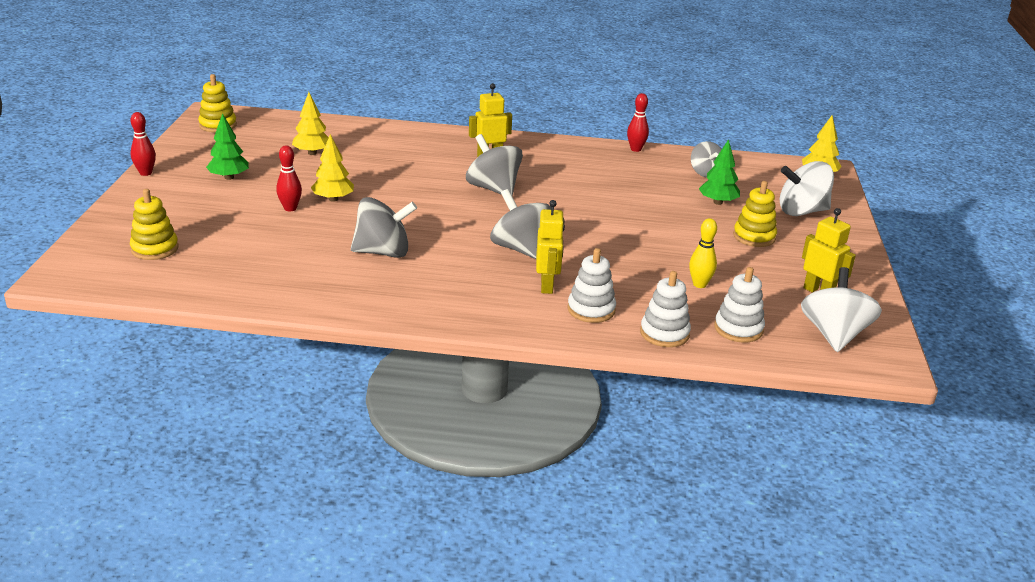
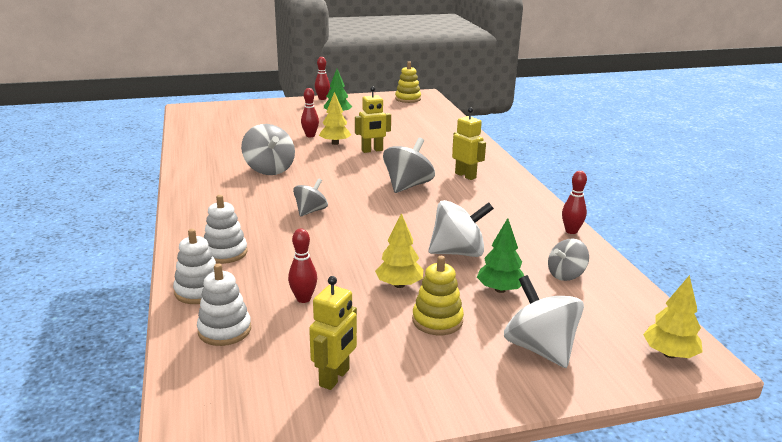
camera: 70 degrees right, 5 degrees down
yellow stacking toy [130,189,179,260] -> none
yellow tree [292,92,329,155] -> yellow tree moved to [375,213,423,288]
grey spinning top [490,189,552,259] -> grey spinning top [293,178,328,217], size x0.62
yellow robot [536,200,565,294] -> yellow robot moved to [355,87,391,153]
yellow bowling pin [689,218,717,288] -> red bowling pin [288,229,317,303]
white spinning top [801,267,882,352] -> white spinning top moved to [428,200,494,257]

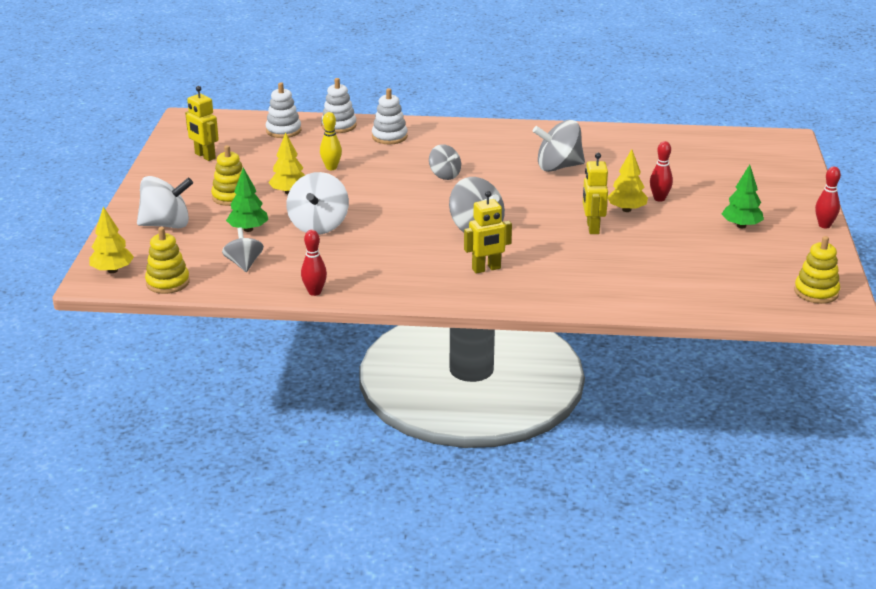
camera: 110 degrees right, 5 degrees up
red bowling pin [288,229,317,303] -> none
none -> yellow stacking toy [145,227,190,294]
none -> yellow bowling pin [320,112,342,170]

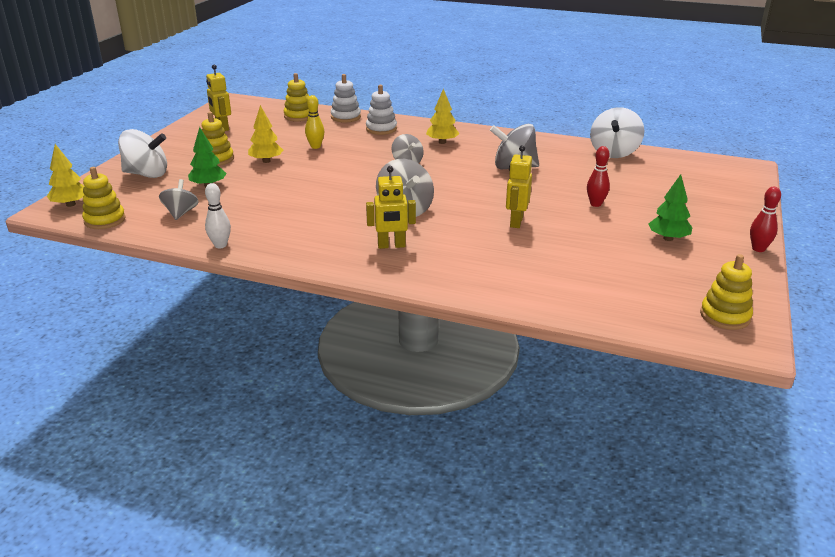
camera: 15 degrees right, 0 degrees up
white stacking toy [266,82,301,138] -> yellow stacking toy [284,73,309,122]
white spinning top [287,172,349,235] -> white spinning top moved to [590,107,644,158]
red bowling pin [301,230,327,296] -> white bowling pin [205,183,231,248]
yellow tree [608,149,648,212] -> yellow tree moved to [426,88,459,144]

